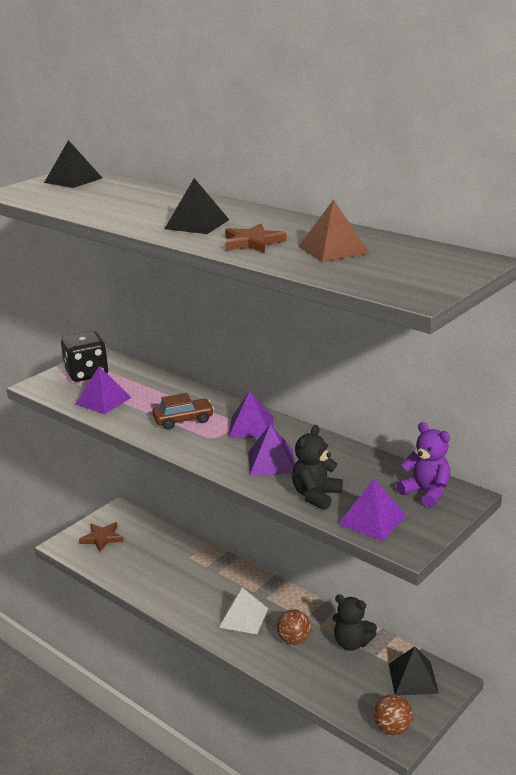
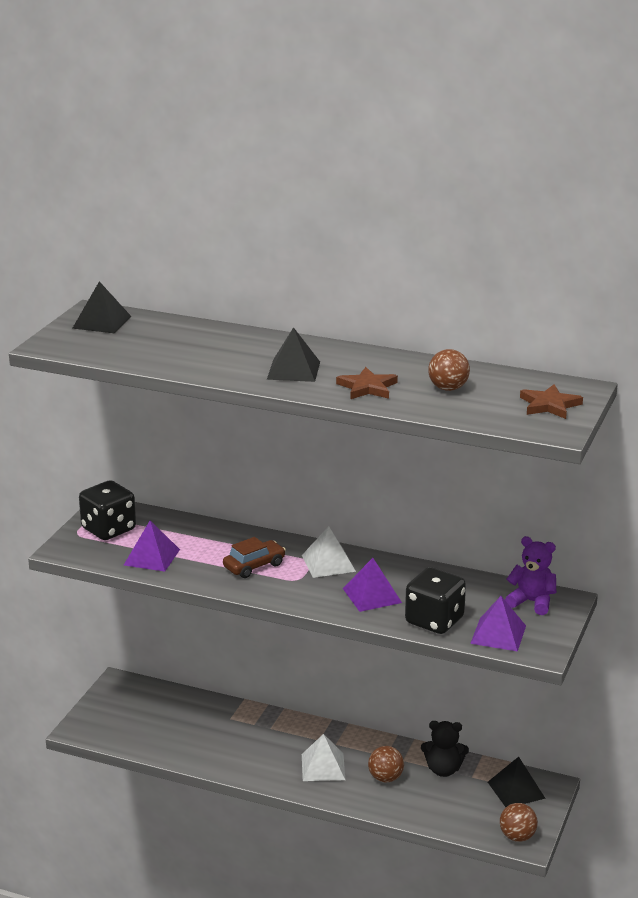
camera: 20 degrees left, 0 degrees up
brown star [79,522,124,552] -> brown star moved to [520,384,583,419]
purple pyramid [228,391,274,438] -> white pyramid [302,526,356,578]
black teddy bear [292,425,343,510] -> black dice [405,567,466,634]
brown pyramid [298,199,369,262] -> brown ball [428,349,470,391]

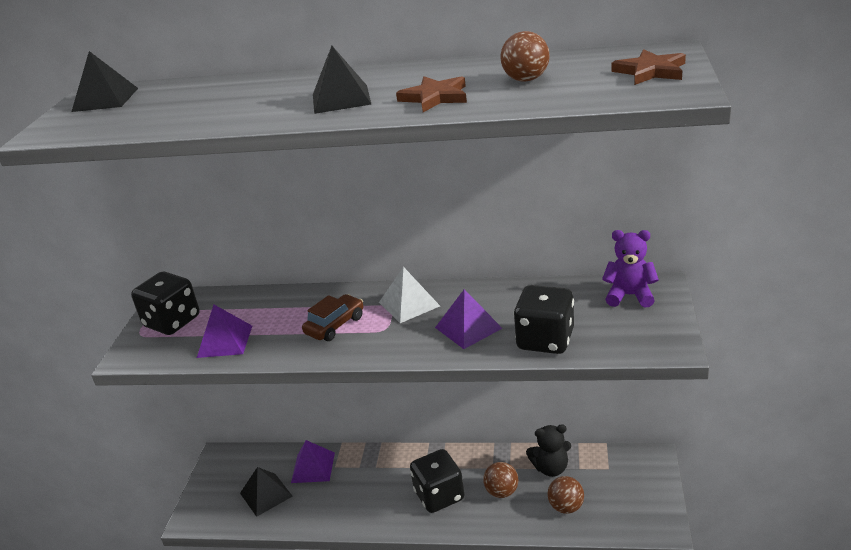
camera: 10 degrees left, 5 degrees up
white pyramid [302,734,345,781] -> black dice [410,449,464,513]
purple pyramid [470,596,526,652] -> purple pyramid moved to [291,440,335,483]
black pyramid [488,757,546,807] -> black pyramid moved to [240,467,293,517]
brown ball [500,803,538,842] -> brown ball moved to [548,476,584,514]

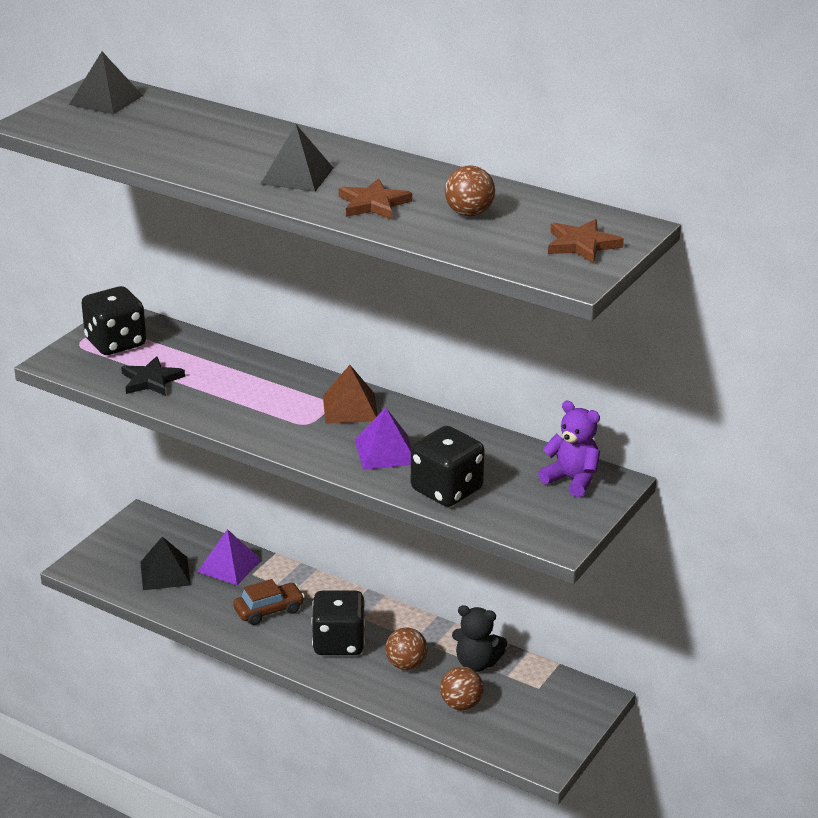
camera: 20 degrees right, 0 degrees up
purple pyramid [197,305,252,358] -> black star [121,356,185,396]
brown car [302,294,363,341] -> brown car moved to [233,579,305,625]
white pyramid [379,267,440,323] -> brown pyramid [323,365,378,424]

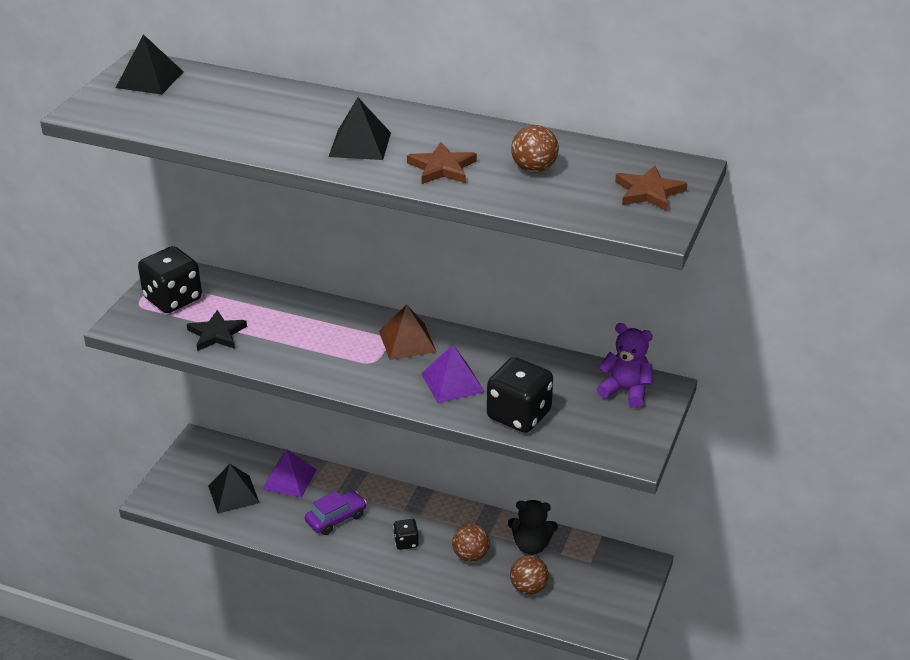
camera: 10 degrees left, 5 degrees up
brown car [233,579,305,625] -> purple car [305,491,367,535]
black dice [311,590,365,655] -> black dice [393,519,419,550], size x0.50

